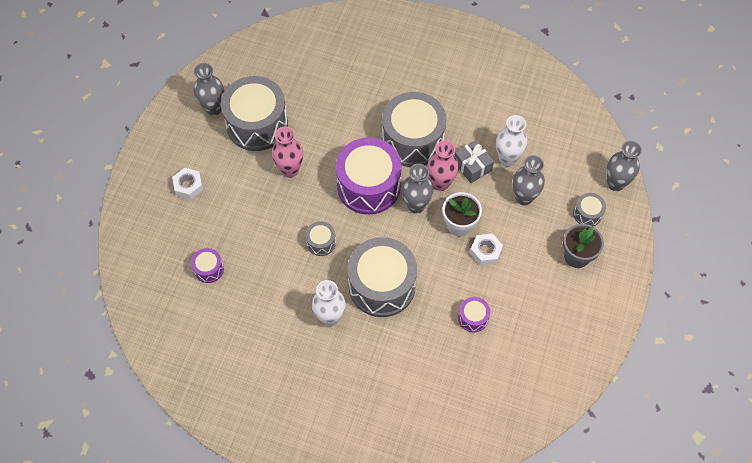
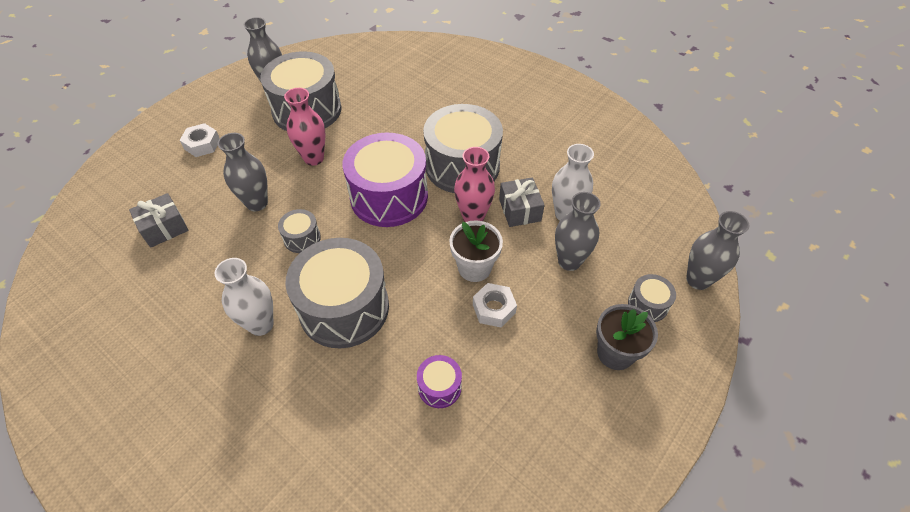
camera: 20 degrees right, 10 degrees down
purple drum [191,248,224,283] -> grey gift [129,193,189,248]
grey vase [402,164,433,214] -> grey vase moved to [218,133,268,211]

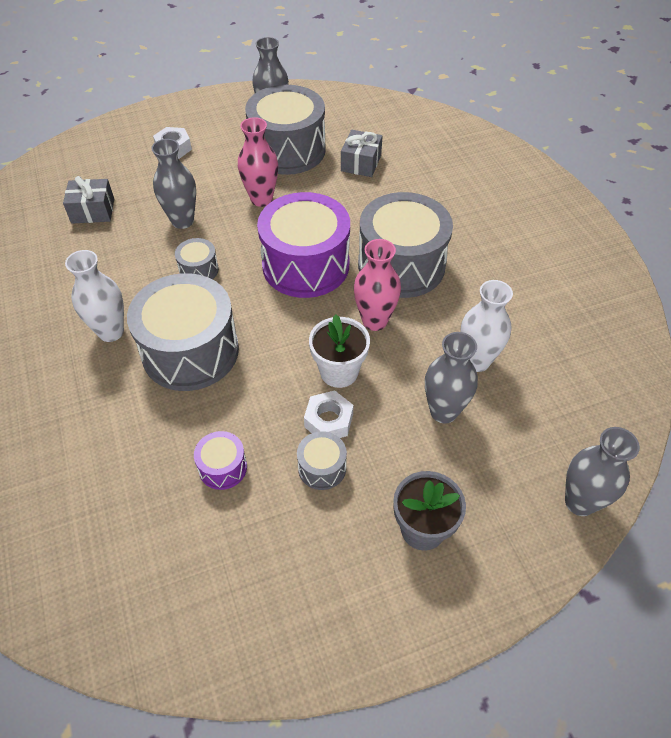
camera: 30 degrees right, 0 degrees up
grey gift [499,177,544,227] -> grey gift moved to [341,130,382,177]
grey drum [628,274,676,322] -> grey drum moved to [297,431,347,490]

